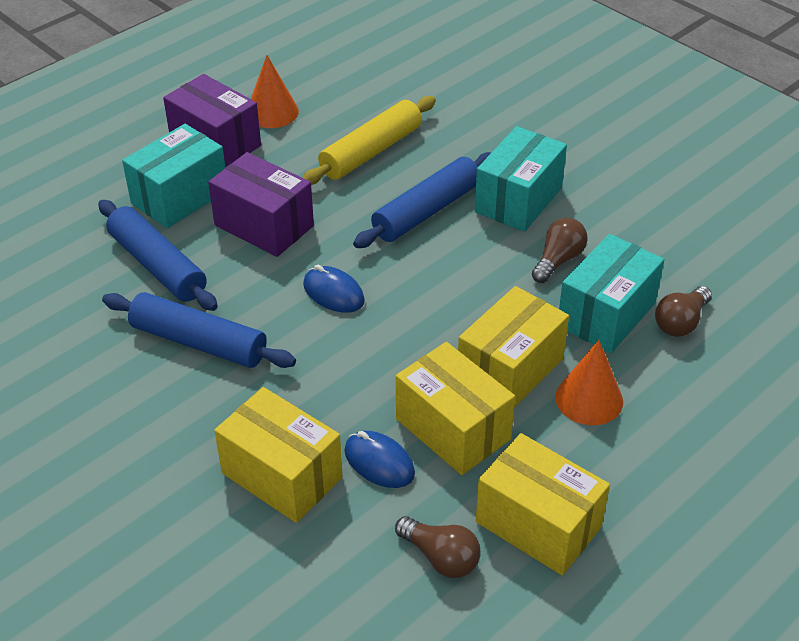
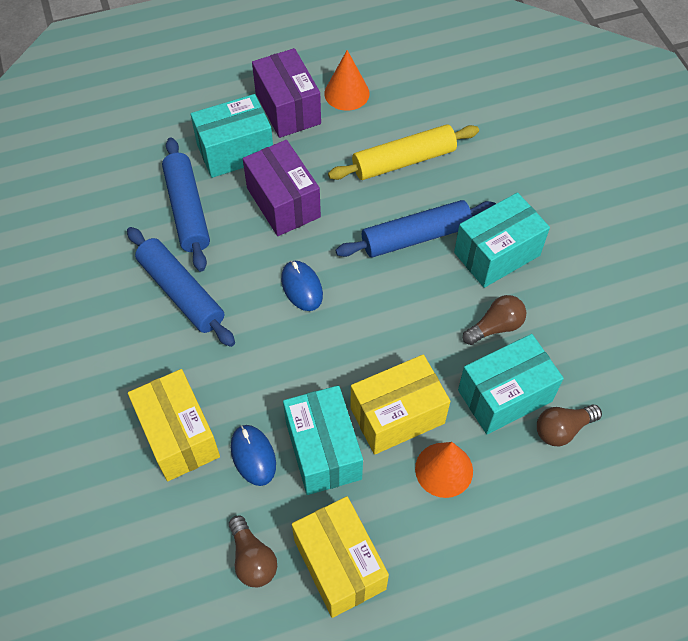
camera: 25 degrees right, 15 degrees up
yellow box [396,342,515,475] -> turquoise box [283,385,363,495]

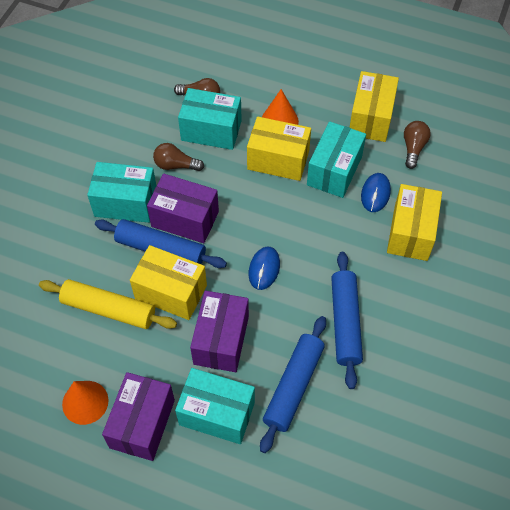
camera: 140 degrees left, 0 degrees up
none -> yellow box [130,245,207,320]
none -> purple box [147,174,219,243]

